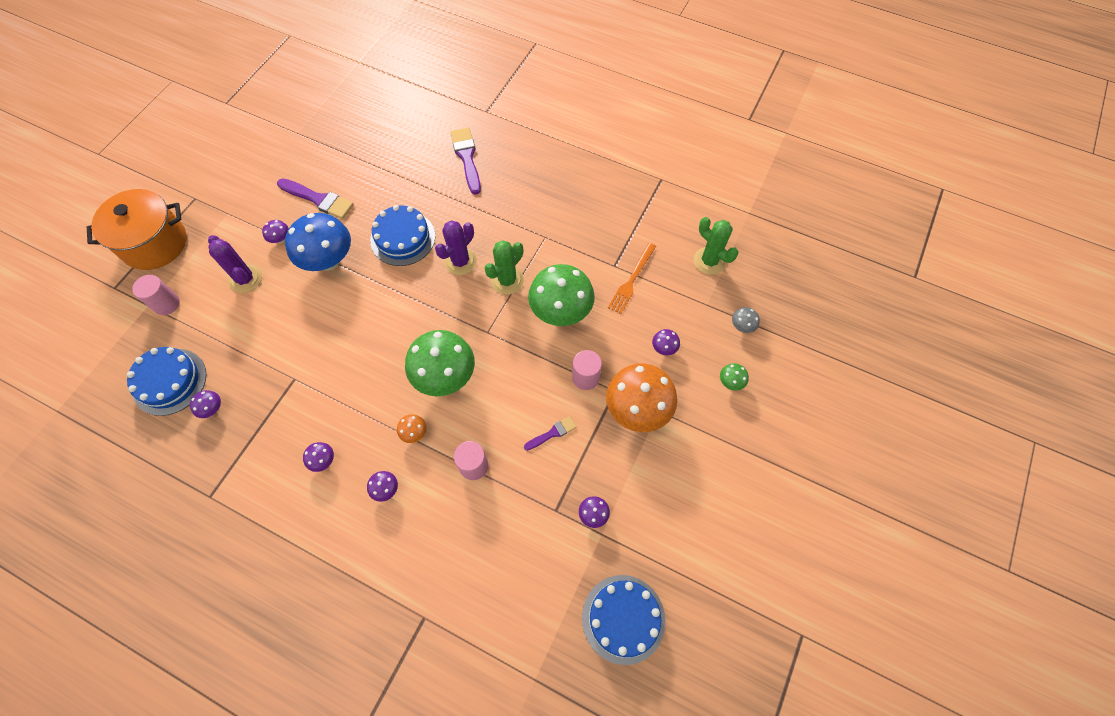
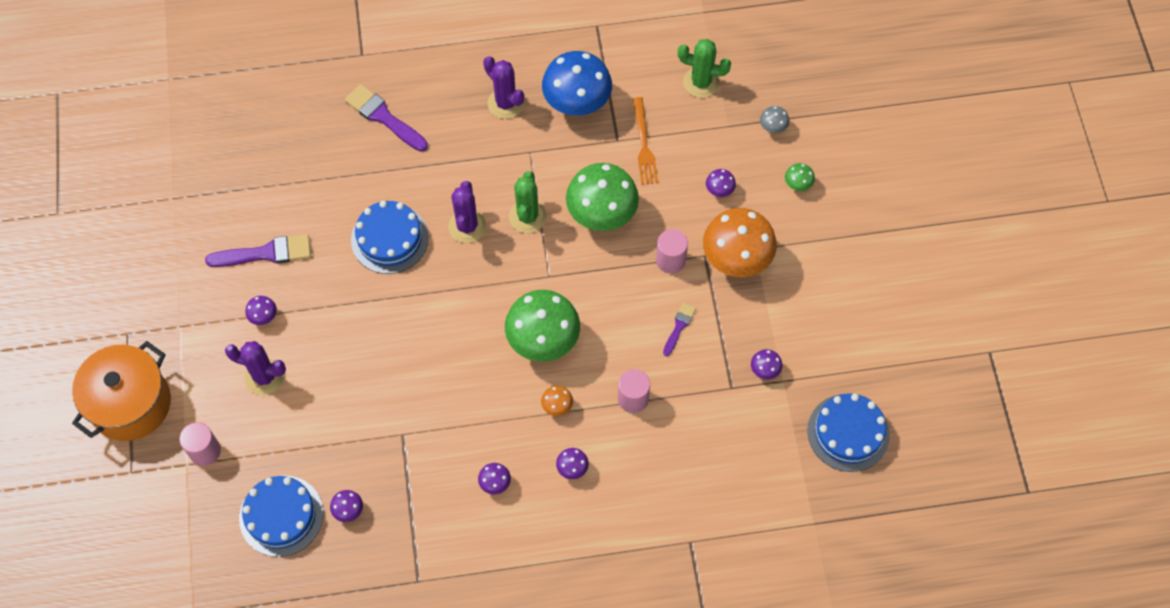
camera: 35 degrees left, 0 degrees up
blue mushroom [285,213,351,271] -> blue mushroom moved to [542,51,612,116]
none -> purple cactus [483,56,524,119]

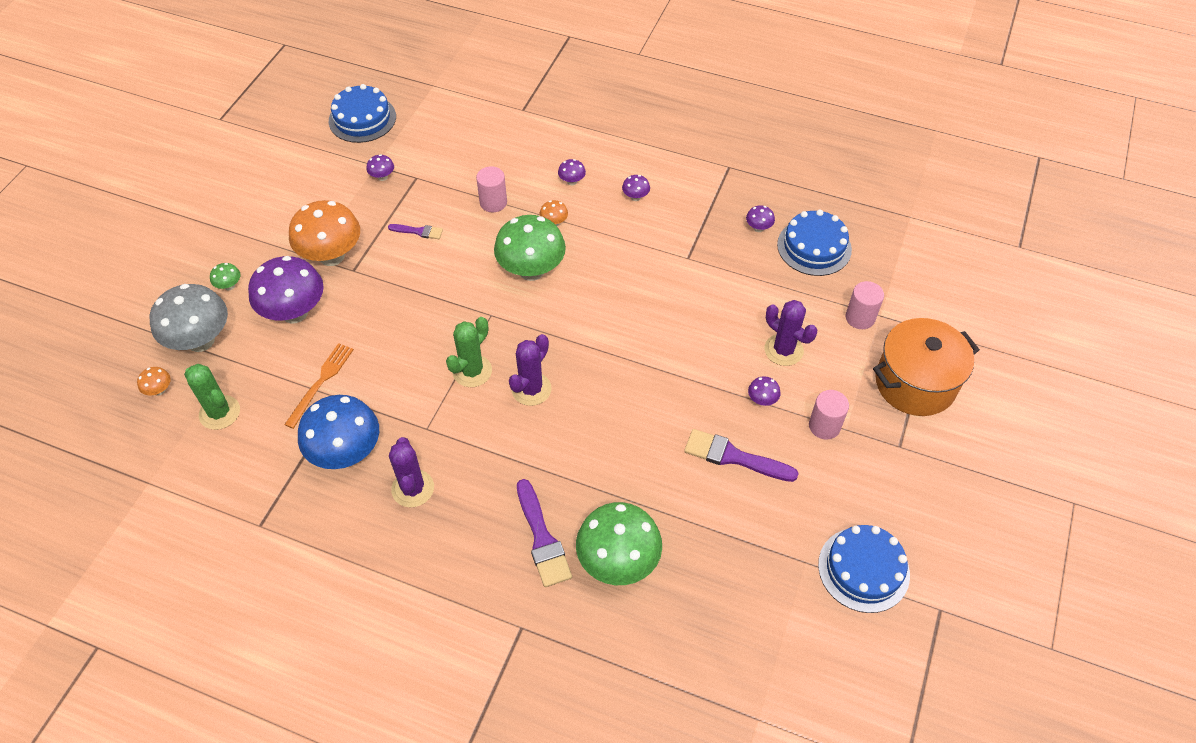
camera: 150 degrees left, 10 degrees down
blue cake [351,201,429,274] -> blue cake moved to [818,525,910,613]
green mushroom [566,163,639,231] -> green mushroom moved to [576,502,662,585]
pink cylinder [656,229,688,274] -> pink cylinder moved to [809,390,849,439]
purple brush [663,302,696,356] -> purple brush turned 135 degrees counterclockwise [388,224,443,239]
purple mushroom [706,169,736,197] -> purple mushroom [248,256,324,324], size x2.38
grey mushroom [760,106,789,133] -> grey mushroom [150,284,228,352], size x2.38
none -> orange mushroom [137,367,171,396]

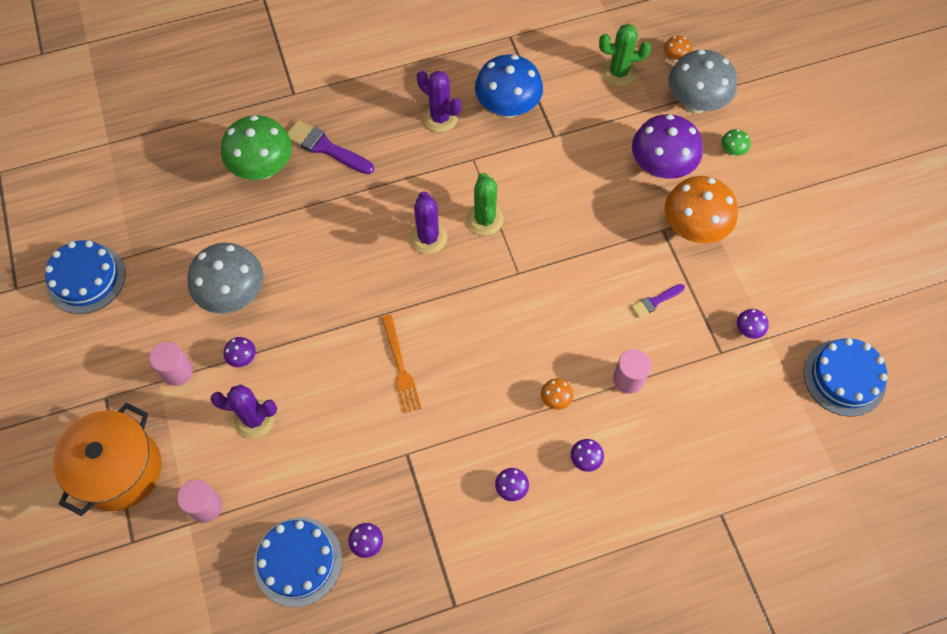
camera: 140 degrees right, 10 degrees up
orange fork [284,343,354,429] -> orange fork moved to [381,315,422,413]
green mushroom [494,215,566,281] -> none
purple brush [684,429,799,482] -> grey mushroom [187,243,263,313]

